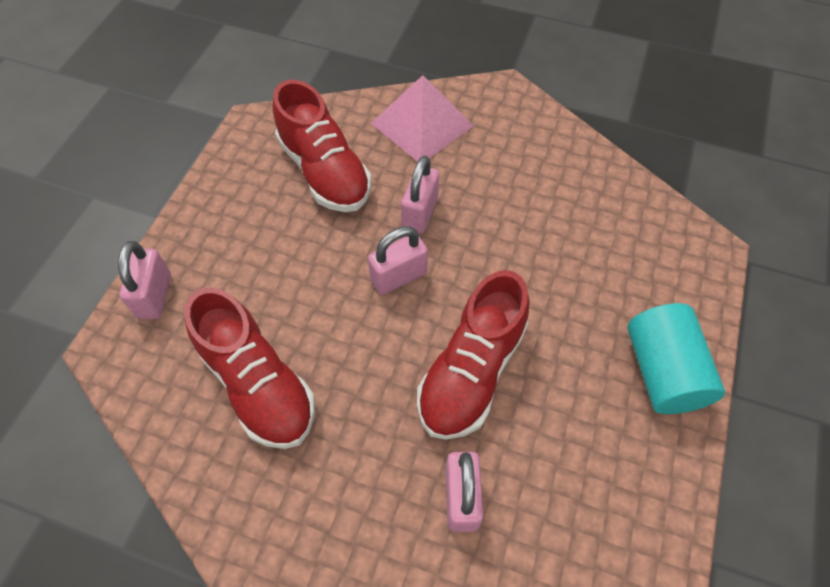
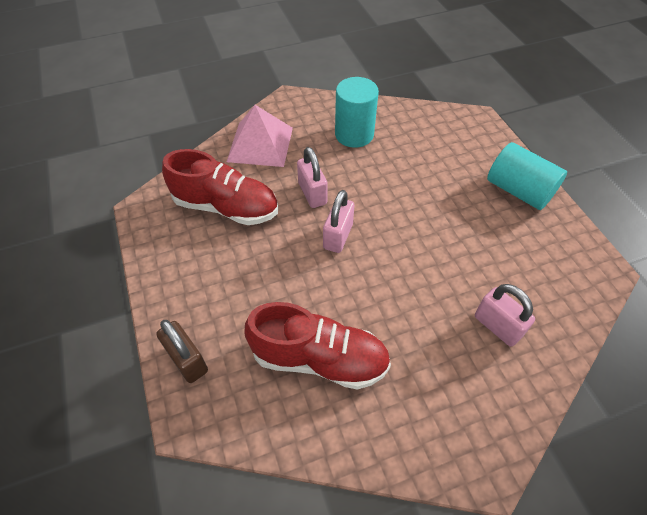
camera: 40 degrees left, 5 degrees down
pink padlock [118,241,171,319] -> brown padlock [156,320,208,383]
red shoe [417,270,530,439] -> none
none -> turquoise cylinder [335,77,379,148]

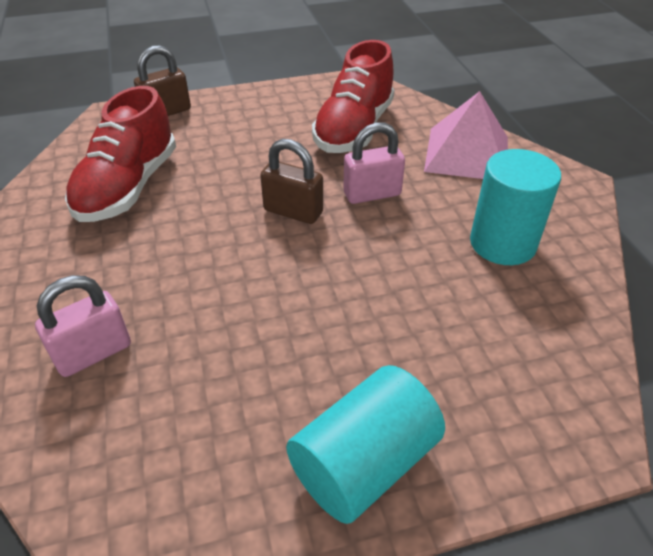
camera: 95 degrees right, 10 degrees down
pink padlock [323,190,354,253] -> brown padlock [260,139,323,224]

